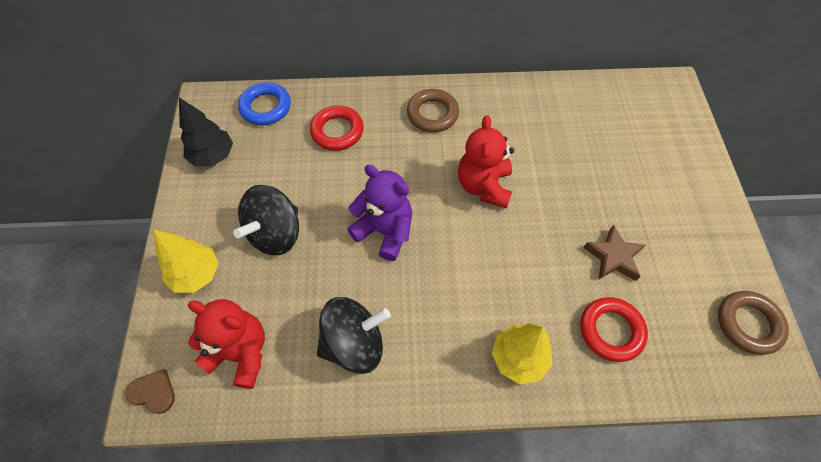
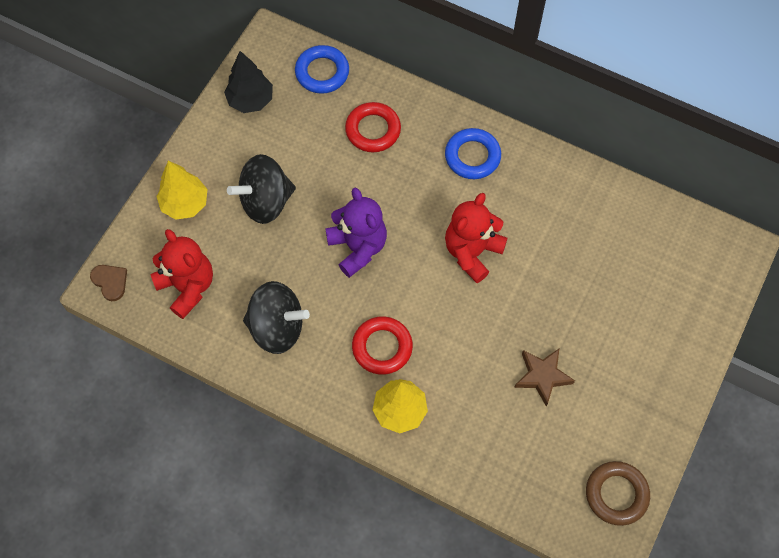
camera: 30 degrees right, 5 degrees up
brown ring [407,89,459,132] -> blue ring [445,128,501,179]
red ring [580,297,648,362] -> red ring moved to [352,316,413,375]

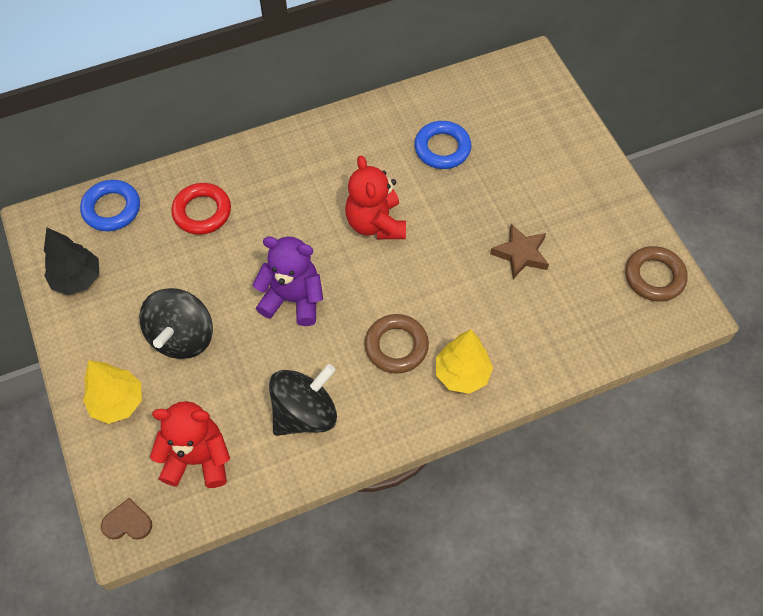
camera: 50 degrees left, 5 degrees down
red ring [352,316,413,375] -> brown ring [364,314,429,374]
blue ring [445,128,501,179] -> blue ring moved to [414,121,472,169]

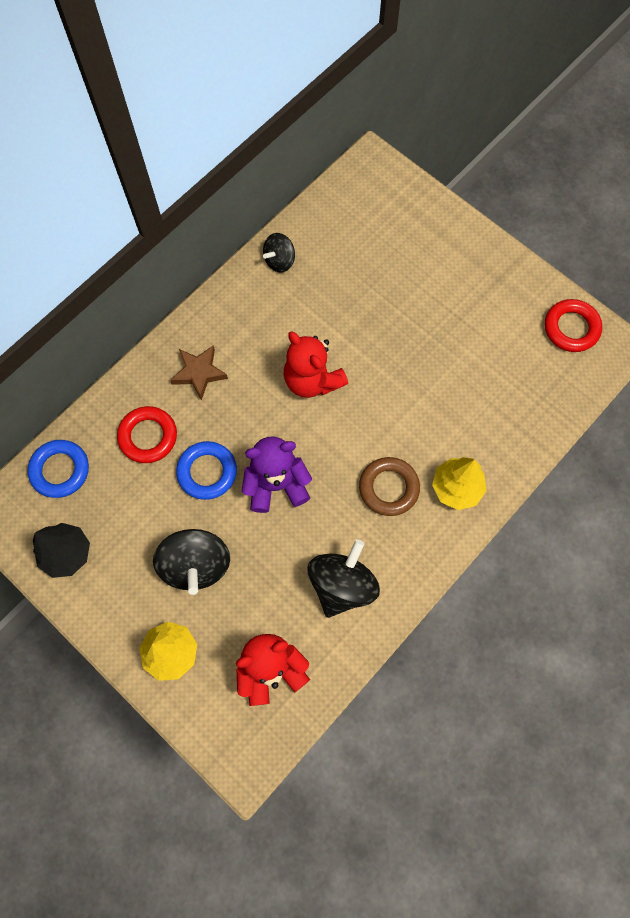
camera: 25 degrees left, 10 degrees up
brown heart [101,498,152,540] -> none
blue ring [414,121,472,169] -> blue ring moved to [176,441,237,500]
brown star [490,224,549,279] -> brown star moved to [170,345,228,400]
brown ring [625,246,688,302] -> red ring [545,299,602,352]
none -> black spinning top [263,233,295,273]

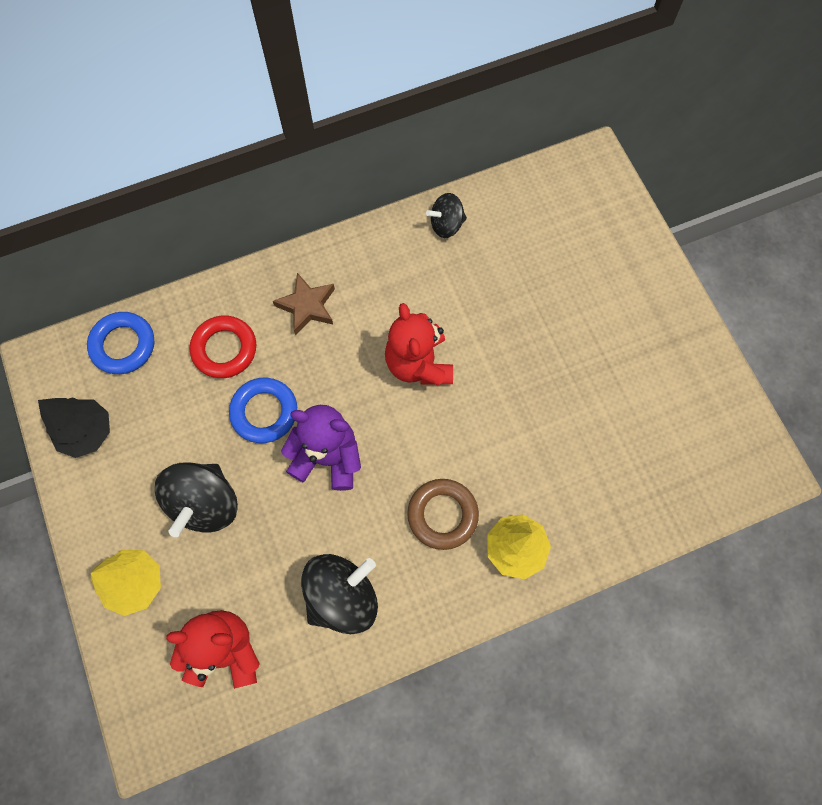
camera: 25 degrees right, 0 degrees up
red ring [545,299,602,352] -> none

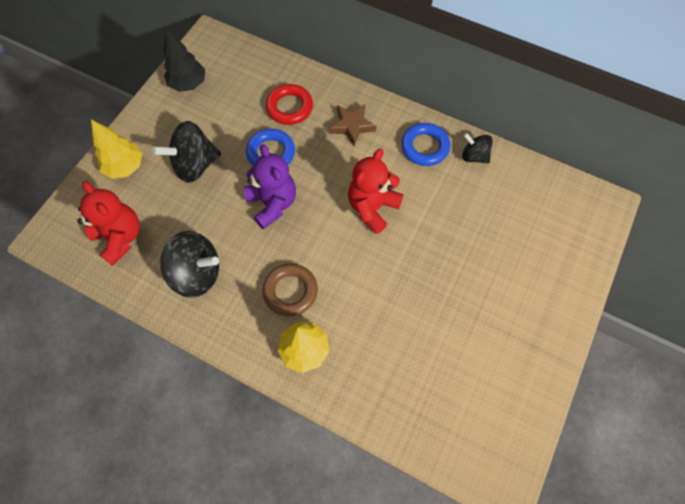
camera: 50 degrees right, 5 degrees down
blue ring [87,312,154,374] -> blue ring moved to [401,123,450,166]

